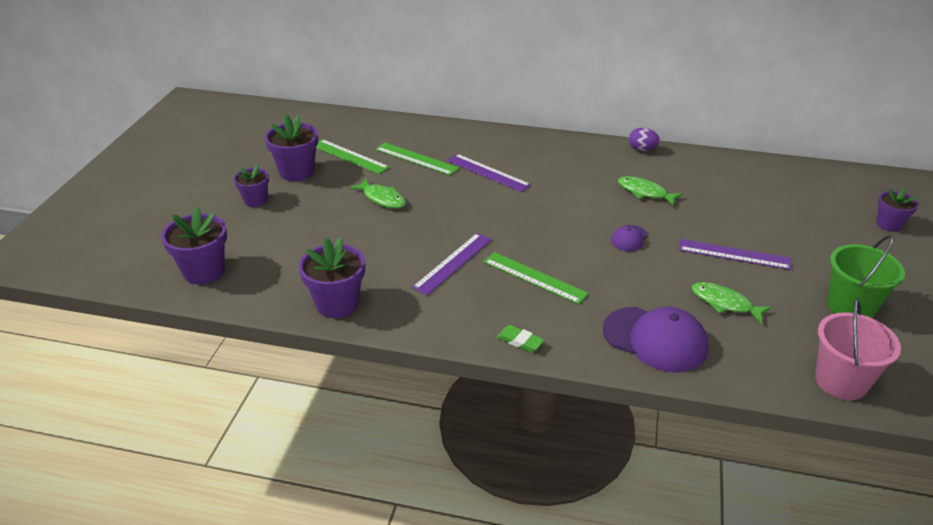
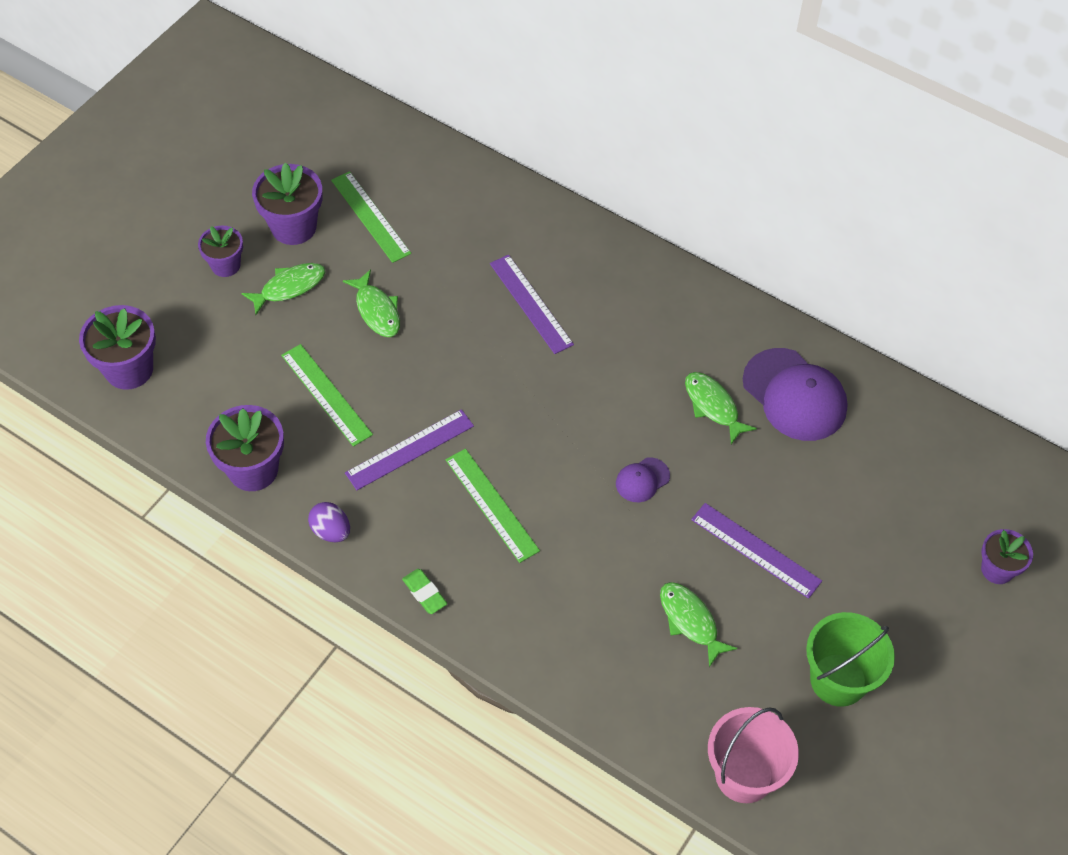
camera: 20 degrees right, 20 degrees up
green ruler [375,143,459,175] -> green ruler moved to [281,344,373,447]
purple cap [603,307,708,373] -> purple cap moved to [743,348,847,441]
purple egg [629,128,660,151] -> purple egg moved to [308,502,350,542]
none -> green fish [241,263,326,315]

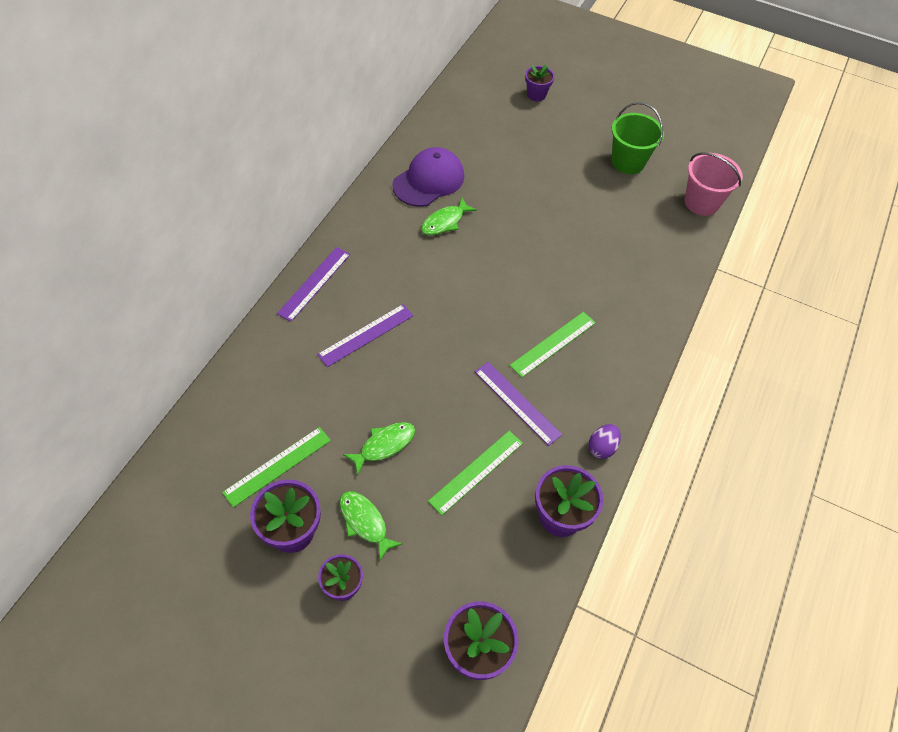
camera: 100 degrees left, 0 degrees up
green eraser [402,569,447,614] -> none
purple cap [616,457,670,502] -> none
green fish [660,582,738,667] -> none
purple ruler [691,503,822,599] -> purple ruler moved to [277,247,350,322]

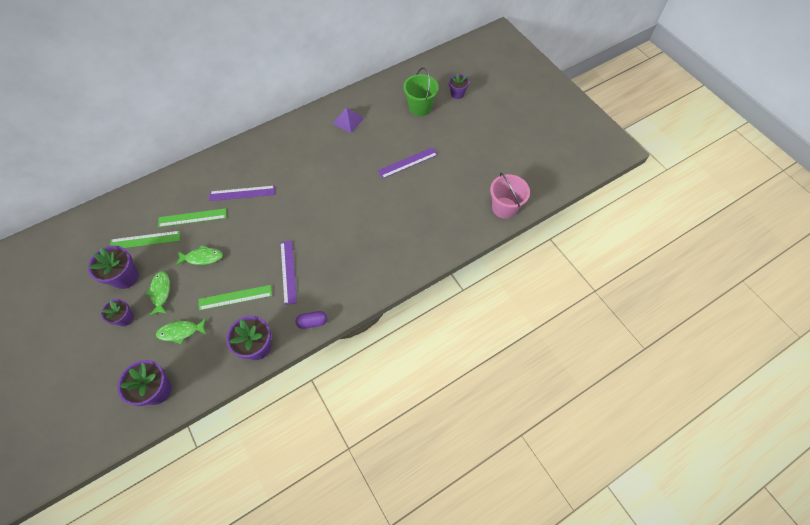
camera: 35 degrees right, 5 degrees up
purple ruler [277,247,350,322] -> purple ruler moved to [378,147,438,179]
purple cap [392,147,464,207] -> purple pyramid [332,107,364,133]
green fish [421,198,477,235] -> green fish moved to [156,318,207,344]
green ruler [509,312,596,378] -> green ruler moved to [158,208,226,227]
purple egg [588,424,621,459] -> purple capsule [295,311,327,329]
green bucket [611,102,664,174] -> green bucket moved to [403,68,439,116]

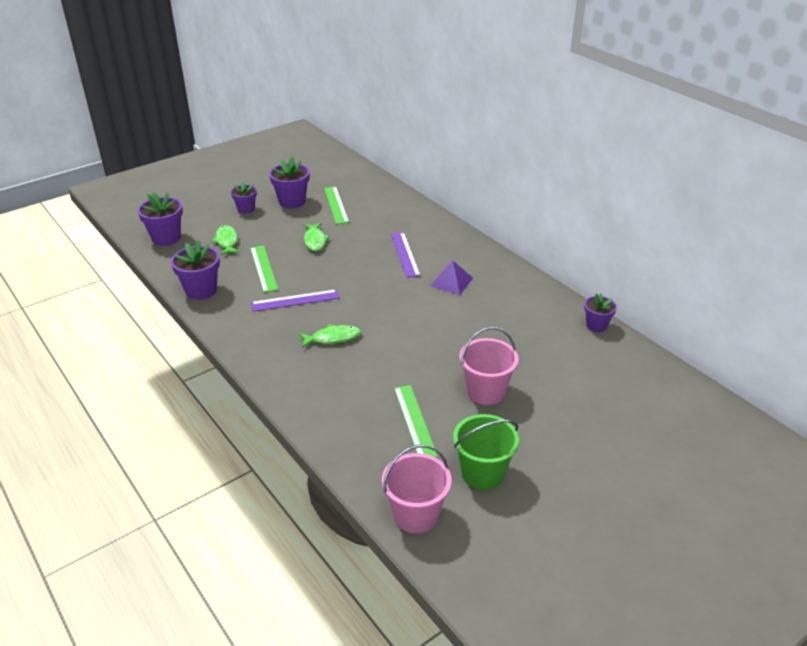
camera: 85 degrees right, 25 degrees down
green fish [146,271,170,316] -> green fish moved to [299,325,361,348]
green ruler [158,208,226,227] -> green ruler moved to [394,385,438,458]
purple capsule [295,311,327,329] -> none
purple pyramid [332,107,364,133] -> purple pyramid moved to [431,261,473,295]
purple ruler [378,147,438,179] -> pink bucket [459,327,519,405]
green bucket [403,68,439,116] -> green bucket moved to [453,414,519,490]
purple flower pot [449,73,469,99] -> purple flower pot moved to [584,293,617,332]

